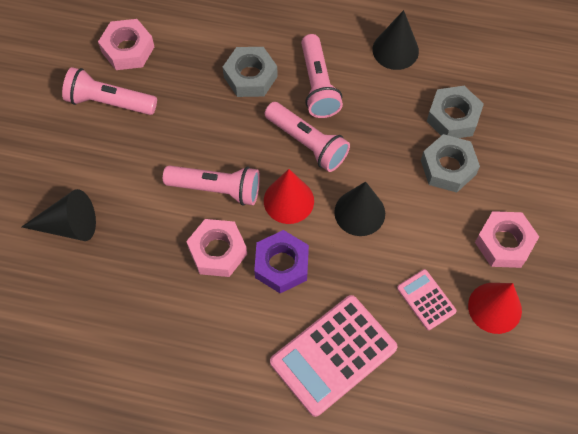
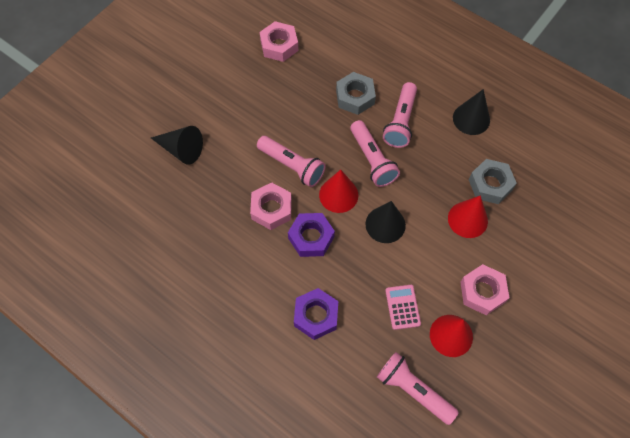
camera: 25 degrees right, 0 degrees up
pink flashlight [62,67,157,115] -> pink flashlight moved to [377,352,459,425]
pink calculator [270,295,397,417] -> purple nut [294,288,338,340]
grey nut [421,134,480,192] -> red cone [448,195,488,238]

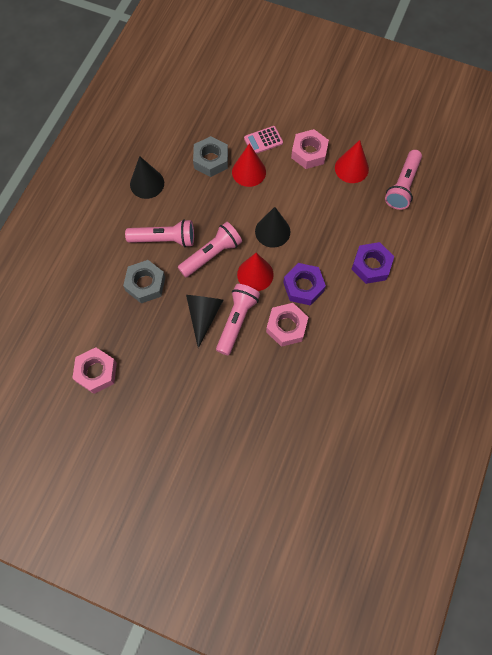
camera: 105 degrees left, 5 degrees up
black cone [151,126,203,165] -> black cone moved to [186,295,223,348]
pink calculator [385,285,421,330] -> pink calculator moved to [244,126,283,154]

